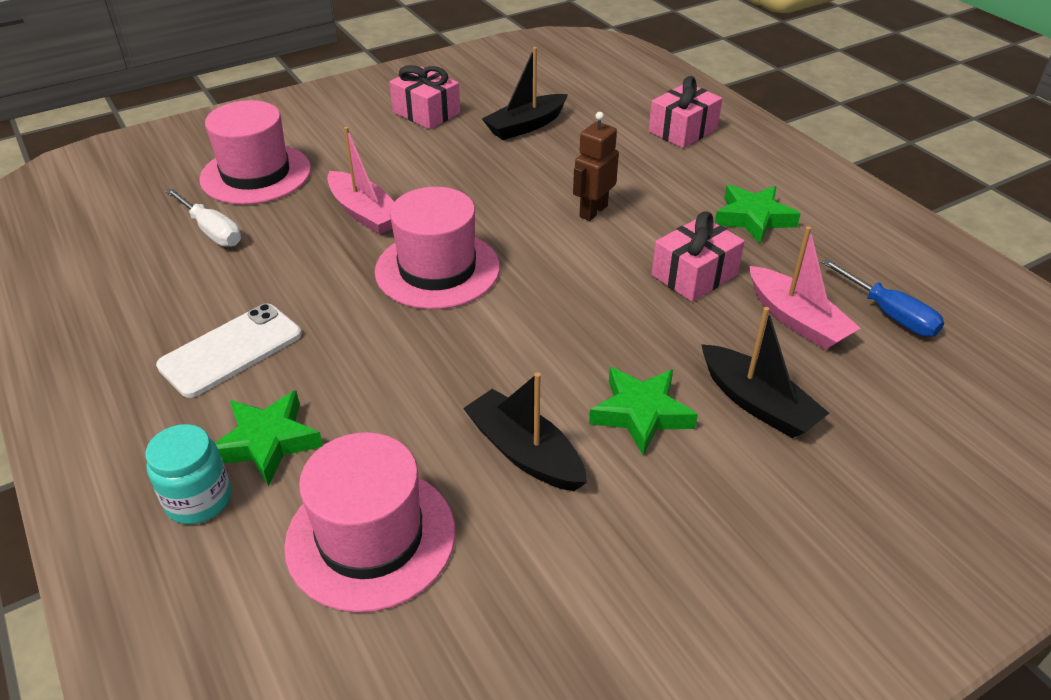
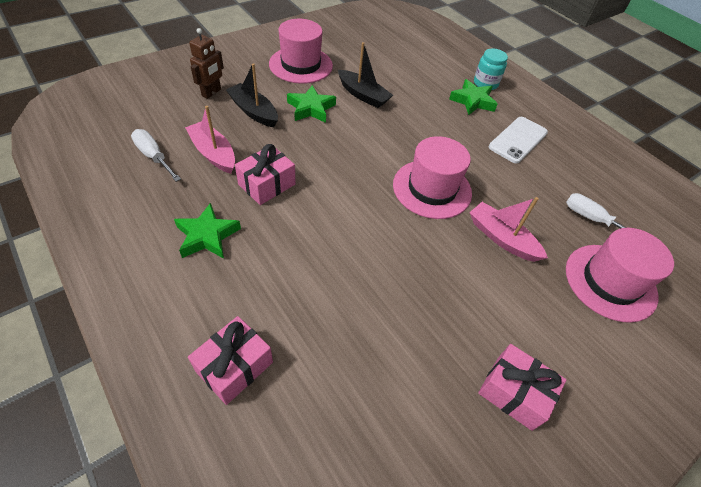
camera: 170 degrees right, 10 degrees up
pink hat [284,432,455,613] -> pink hat moved to [269,19,333,84]
black boat [482,47,568,140] -> none
brown robot [573,112,619,221] -> brown robot moved to [189,28,224,99]
blue screwdriver [821,259,944,337] -> white screwdriver [131,129,181,182]

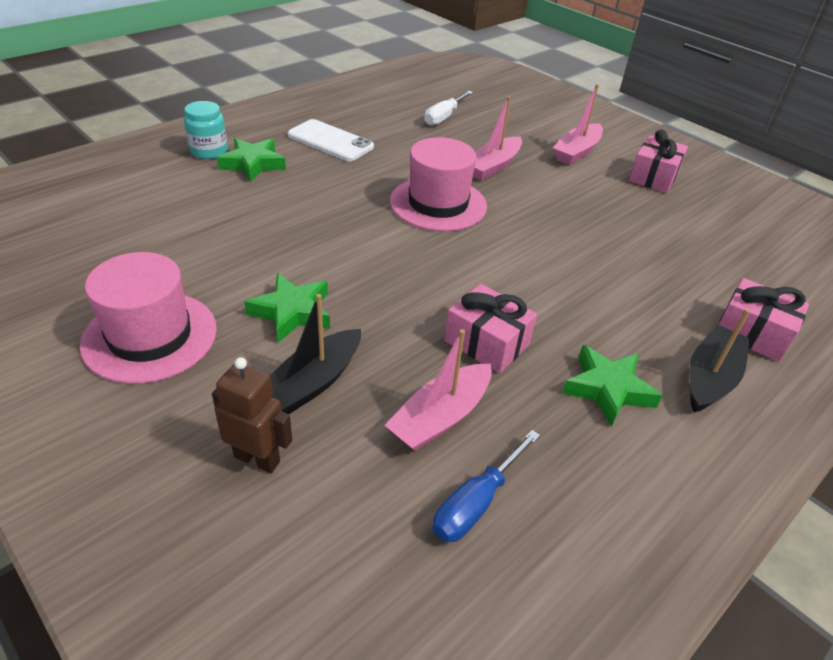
camera: 95 degrees left, 10 degrees down
white screwdriver [131,129,181,182] -> blue screwdriver [432,430,540,542]
black boat [338,42,393,108] -> black boat moved to [689,309,750,413]
pink hat [566,228,674,323] -> none
none -> pink boat [553,84,603,165]

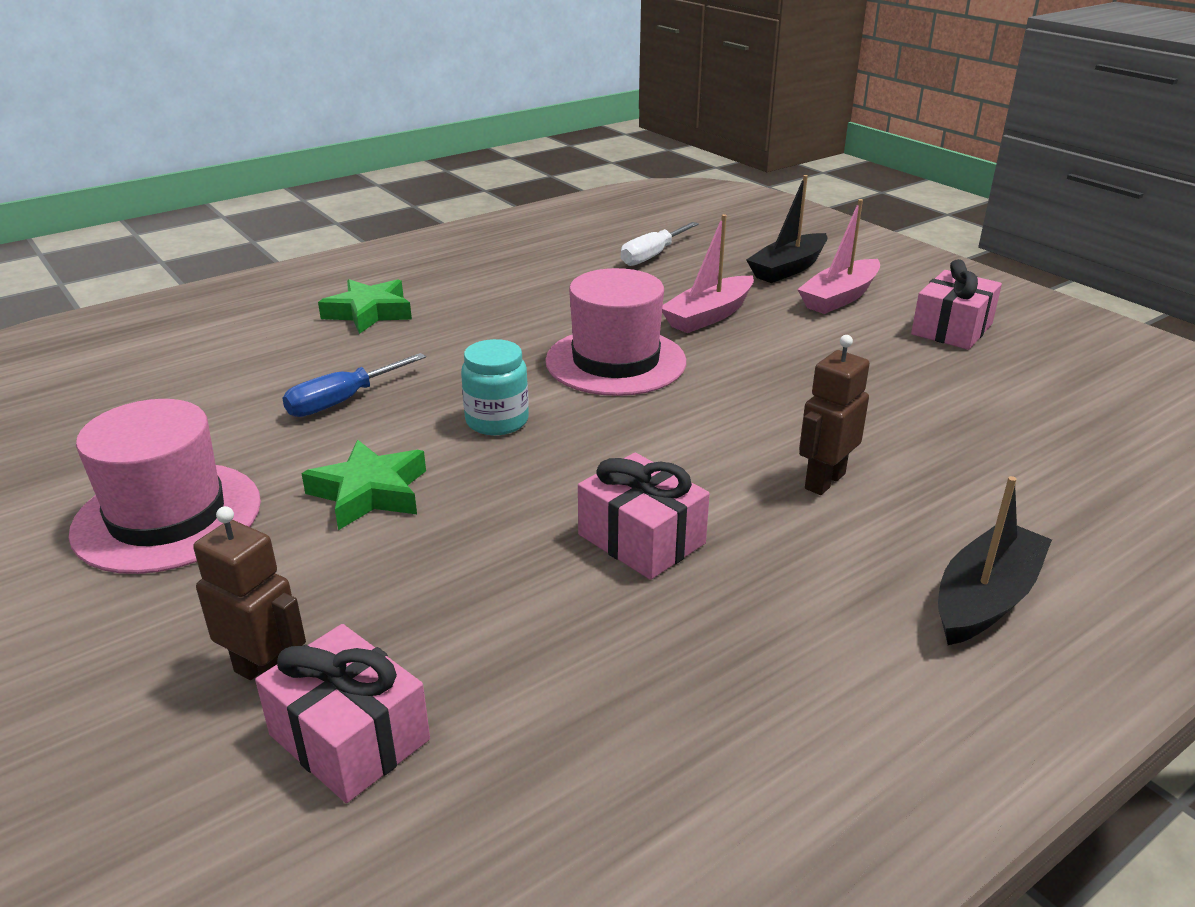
camera: 10 degrees right, 10 degrees down
turquoise jar [184,101,228,159] -> turquoise jar moved to [461,339,529,435]
black boat [270,294,361,414] -> black boat moved to [746,175,828,283]
white phone [288,119,374,161] -> none
pink boat [385,329,492,451] -> none
blue screwdriver [432,430,540,542] -> blue screwdriver moved to [282,353,426,417]
green star [562,345,663,427] -> none
pink gift [718,278,809,362] -> pink gift moved to [255,624,430,803]
none -> brown robot [799,335,870,495]

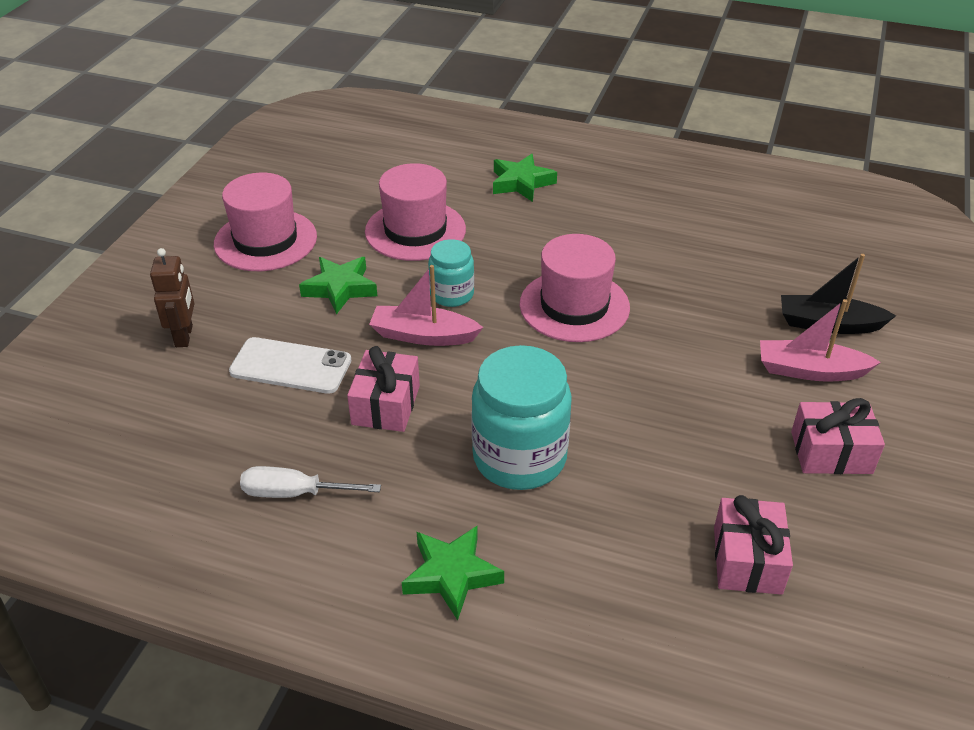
camera: 55 degrees right, 10 degrees up
pink gift [255,624,430,803] -> pink gift moved to [714,495,793,595]
blue screwdriver [282,353,426,417] -> pink hat [365,163,466,261]
white screwdriver [621,222,699,266] -> white screwdriver moved to [240,466,381,498]
pink boat [662,214,754,333] -> pink boat moved to [369,265,484,346]
brown robot [799,335,870,495] -> turquoise jar [471,345,572,490]
black boat [938,476,1052,645] -> green star [402,526,504,620]
none -> white phone [229,337,351,394]

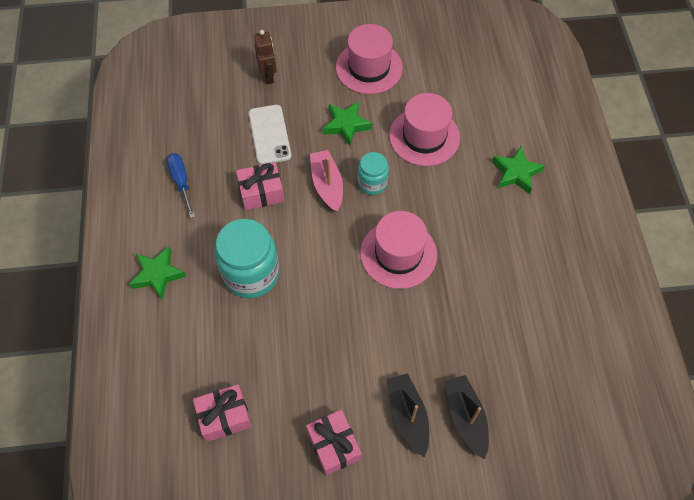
camera: 65 degrees right, 20 degrees up
brown robot [150,248,194,347] -> brown robot turned 75 degrees counterclockwise [254,30,277,84]
white screwdriver [240,466,381,498] -> blue screwdriver [167,153,195,218]
pink boat [760,299,881,382] -> black boat [387,373,429,457]

